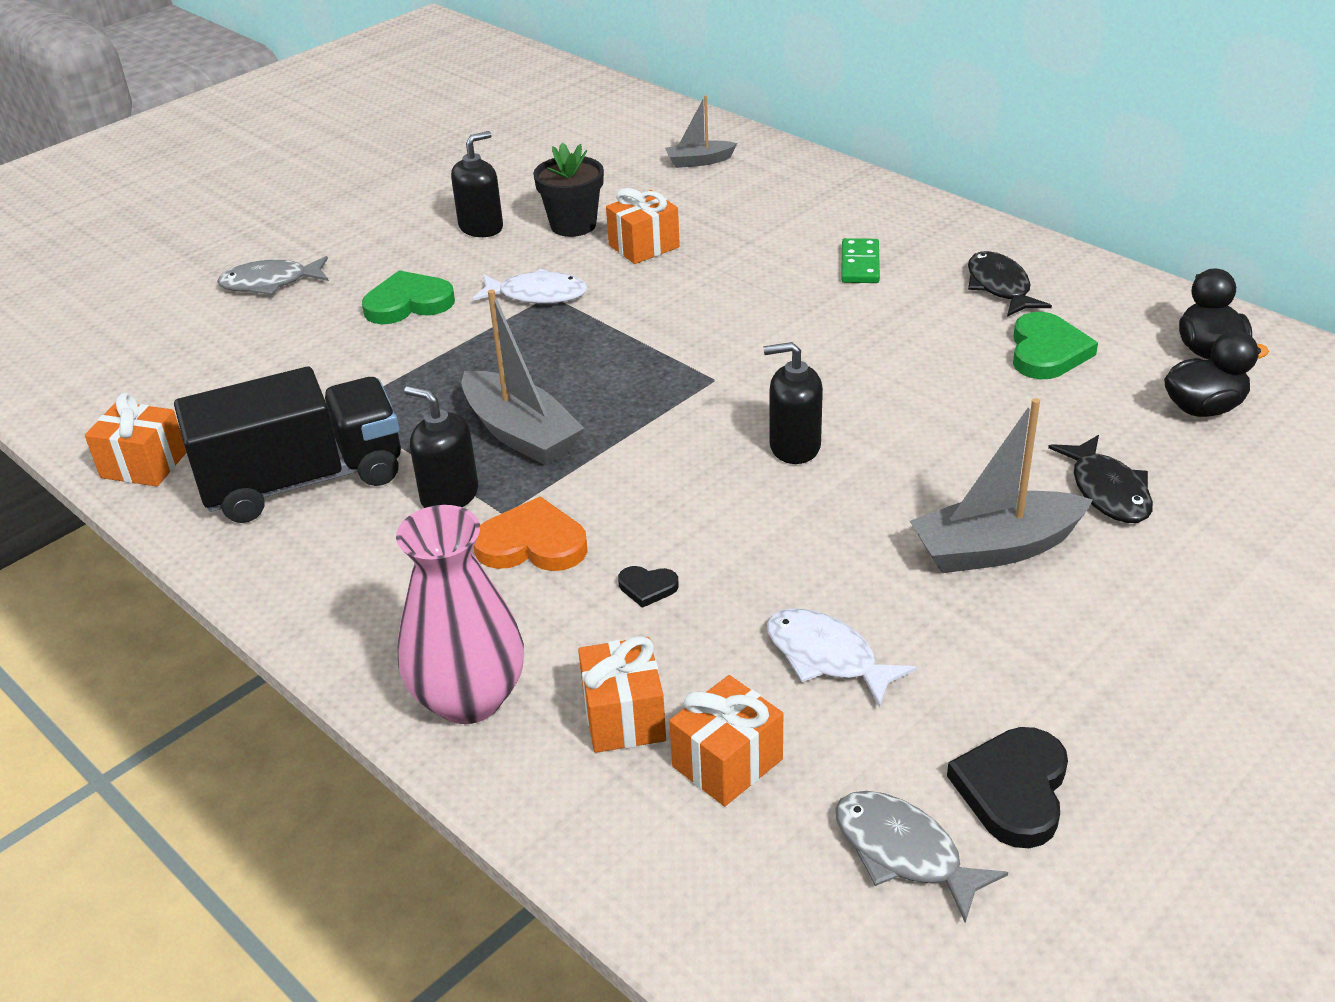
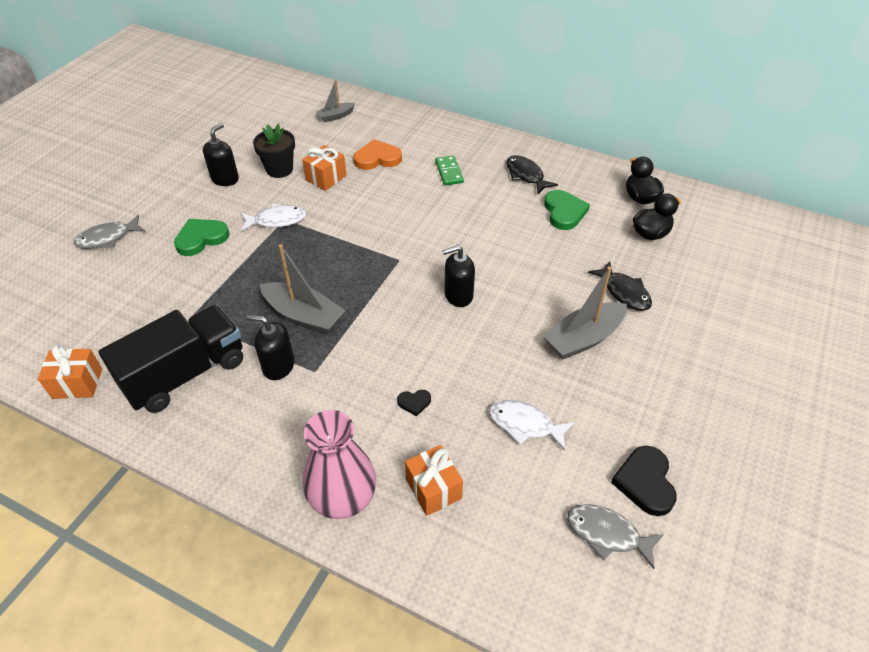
camera: 20 degrees left, 10 degrees up
orange heart [473,496,588,571] -> orange heart moved to [353,139,402,170]
orange gift [669,675,783,806] -> none

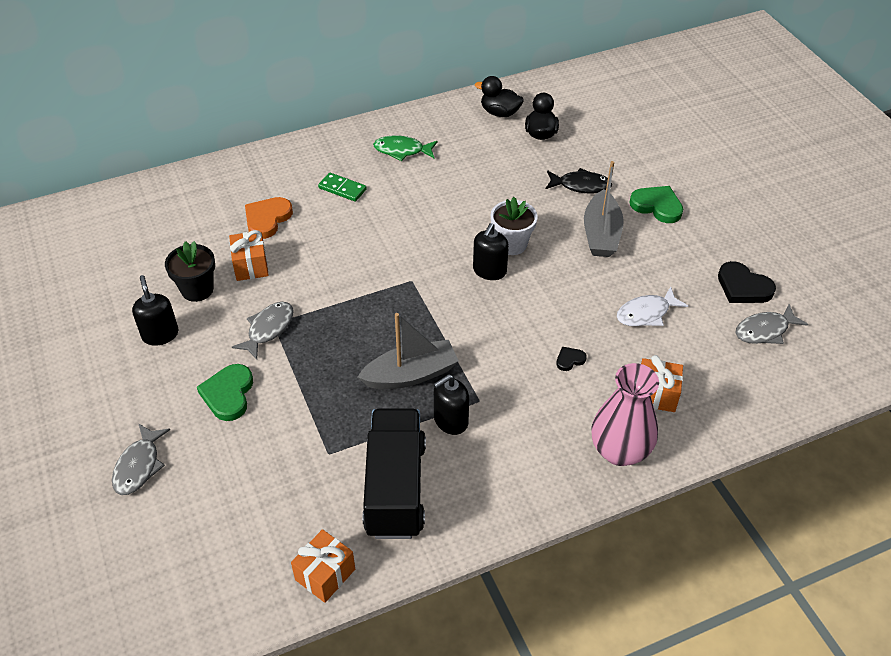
camera: 50 degrees left, 0 degrees up
white fish [241,204,306,231] -> grey fish [232,302,294,360]
grey boat [316,80,355,122] -> none
black heart [397,390,431,416] -> black heart turned 150 degrees counterclockwise [556,347,587,371]
black fish [506,155,558,194] -> green fish [373,135,438,161]
green heart [544,190,590,230] -> green heart moved to [630,186,683,223]
none -> white flower pot [491,197,538,255]

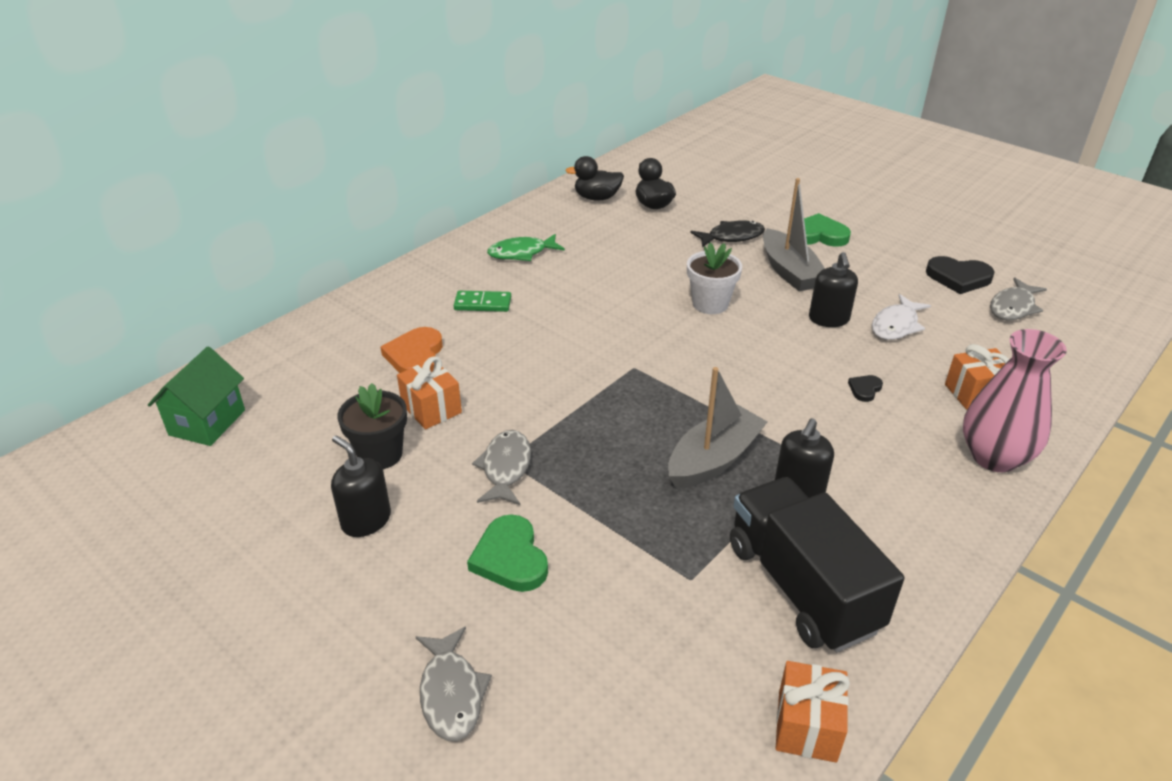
camera: 25 degrees left, 10 degrees down
black soap dispenser [473,223,509,280] -> black soap dispenser moved to [809,252,858,327]
none -> green house [148,346,245,446]

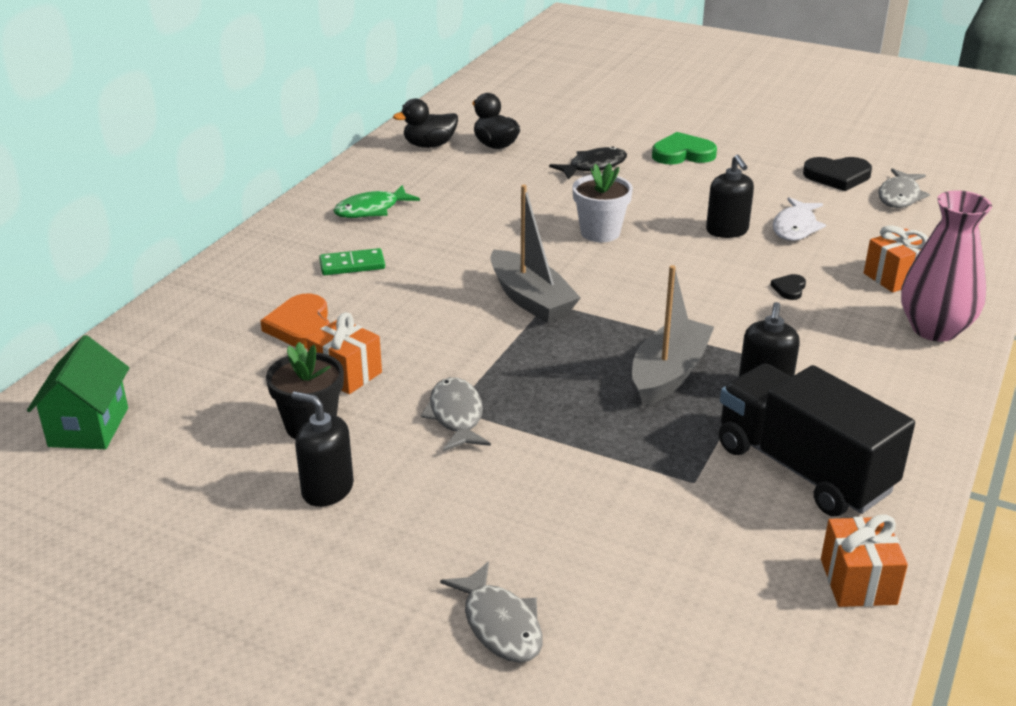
camera: 15 degrees left, 5 degrees down
green heart [467,514,548,592] -> none
grey boat [763,178,825,291] -> grey boat moved to [490,185,581,323]

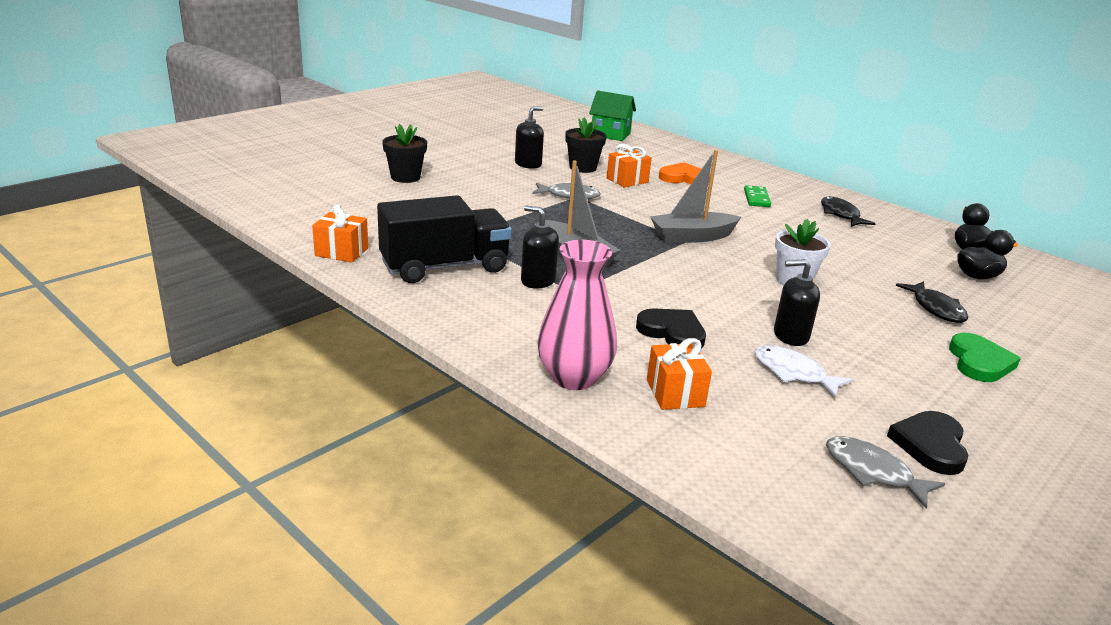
camera: 105 degrees right, 5 degrees down
green fish [333,185,420,218] -> black fish [821,196,876,227]
grey fish [440,562,543,663] -> black flower pot [382,124,427,183]
black heart [771,274,806,300] -> black heart [636,308,706,349], size x1.94

